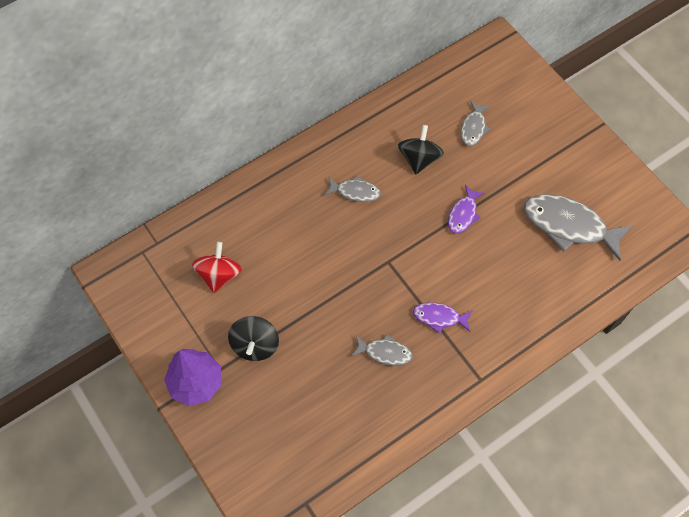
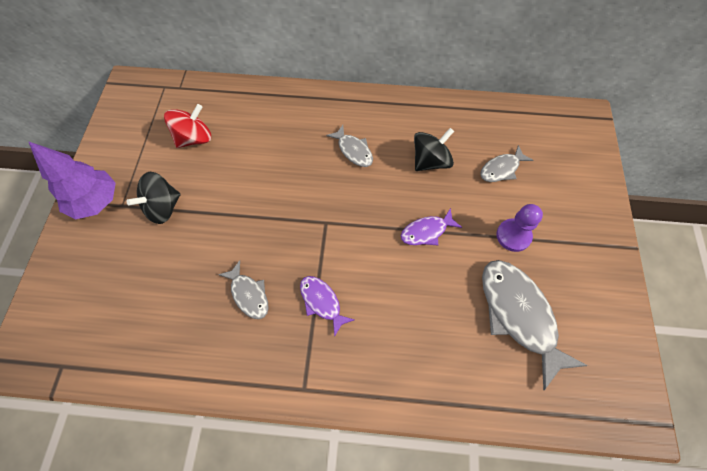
camera: 40 degrees right, 0 degrees up
none -> purple pawn [496,204,543,252]

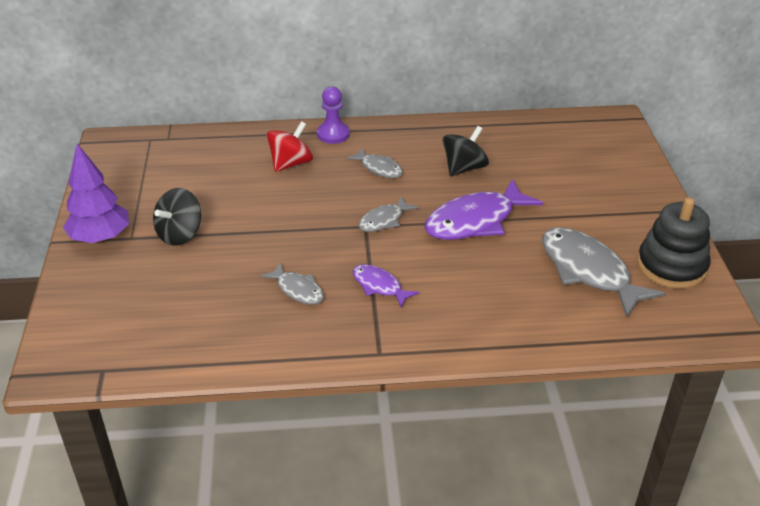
camera: 10 degrees left, 25 degrees down
red spinning top [164,104,211,148] -> red spinning top moved to [267,121,313,172]
purple fish [401,208,462,245] -> purple fish [424,179,543,240], size x1.90
grey fish [481,145,533,182] -> grey fish moved to [358,196,418,232]
purple pawn [496,204,543,252] -> purple pawn moved to [317,86,350,144]
none -> black stacking toy [637,197,710,289]

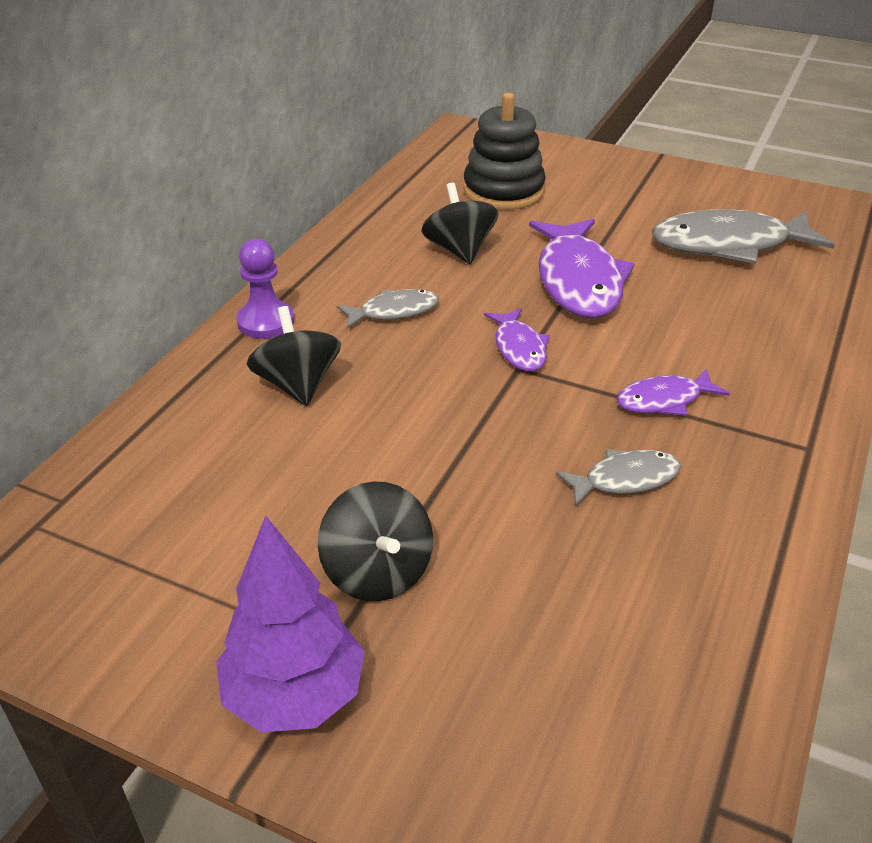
camera: 60 degrees left, 0 degrees up
red spinning top [267,121,313,172] -> black spinning top [247,306,341,406]
grey fish [358,196,418,232] -> purple fish [484,308,550,371]
black stacking toy [637,197,710,289] -> black stacking toy moved to [463,93,546,210]

